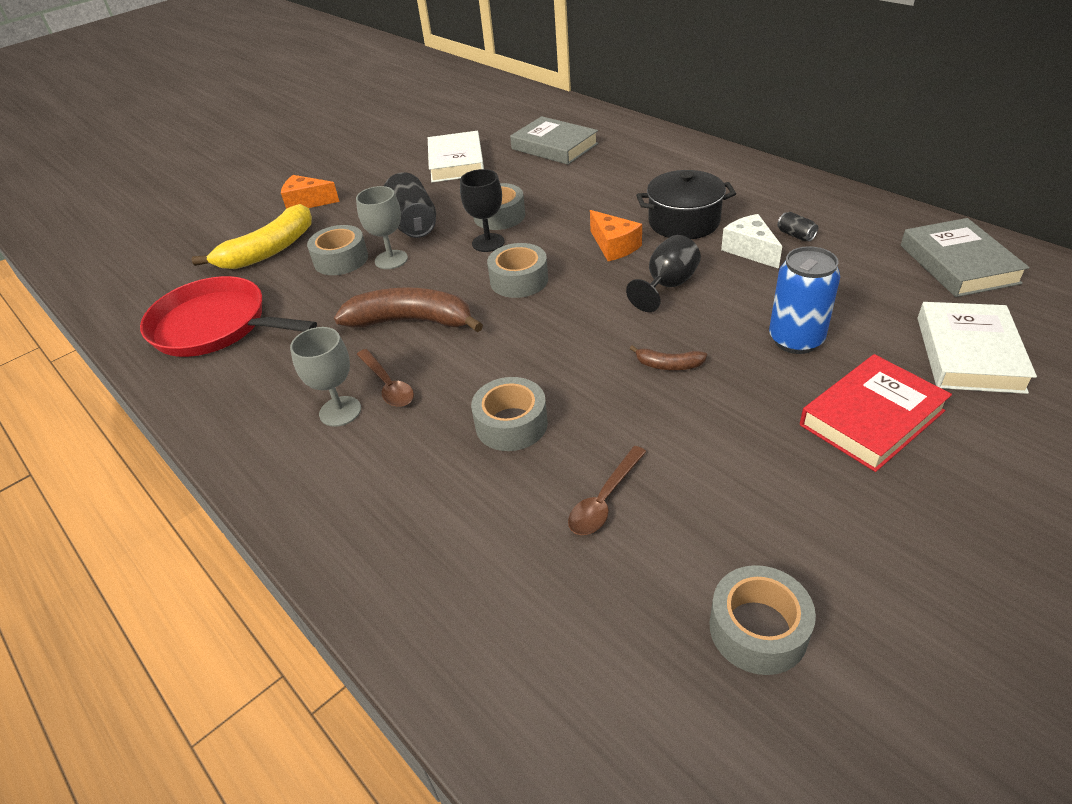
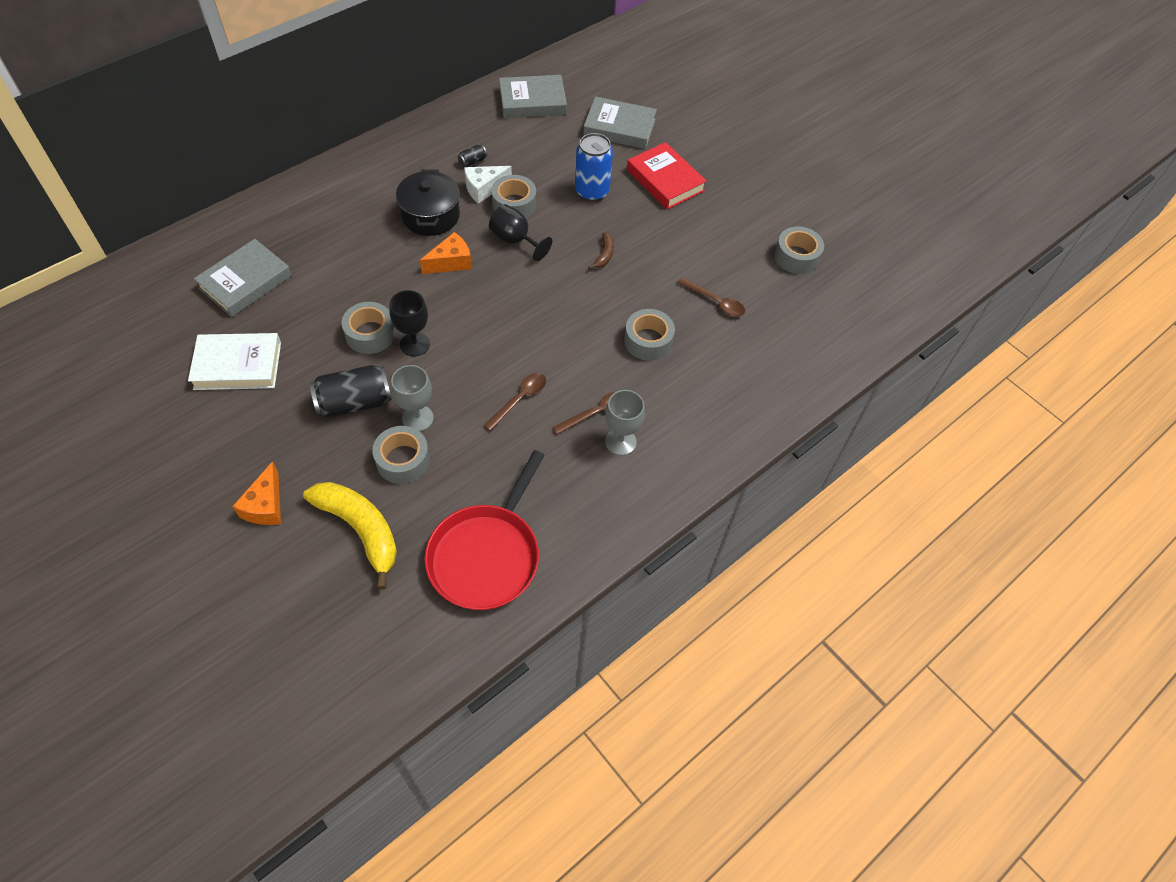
camera: 95 degrees left, 15 degrees up
brown banana [334,287,483,332] -> brown spoon [483,373,546,431]
grey tape [487,243,548,298] -> grey tape moved to [491,175,536,218]
white book [918,302,1037,394] -> grey book [583,96,657,149]

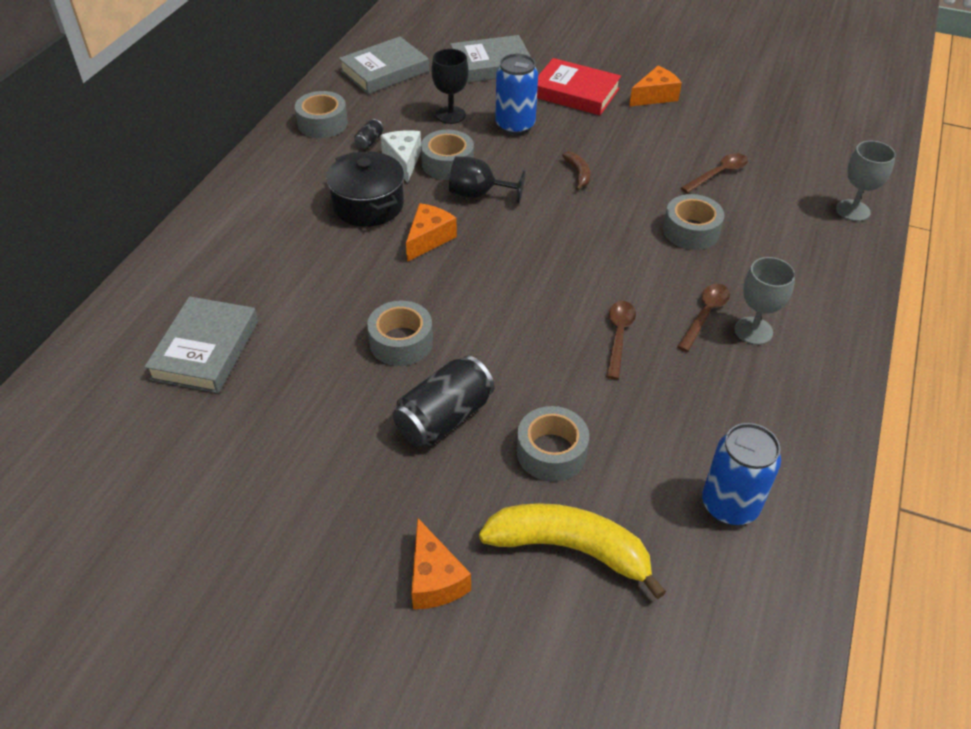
camera: 25 degrees left, 10 degrees down
white book [188,333,281,390] -> none
black goblet [389,290,430,357] -> black goblet moved to [431,49,469,124]
grey goblet [391,365,434,431] -> grey goblet moved to [836,141,896,221]
red pan [424,450,545,610] -> blue can [702,423,781,526]
white cheese [464,166,512,204] -> white cheese turned 135 degrees clockwise [380,130,421,183]
brown spoon [677,277,745,317] -> brown spoon turned 45 degrees counterclockwise [681,153,748,193]
grey tape [774,226,824,274] -> grey tape moved to [295,91,348,138]
none -> orange cheese [629,66,682,107]

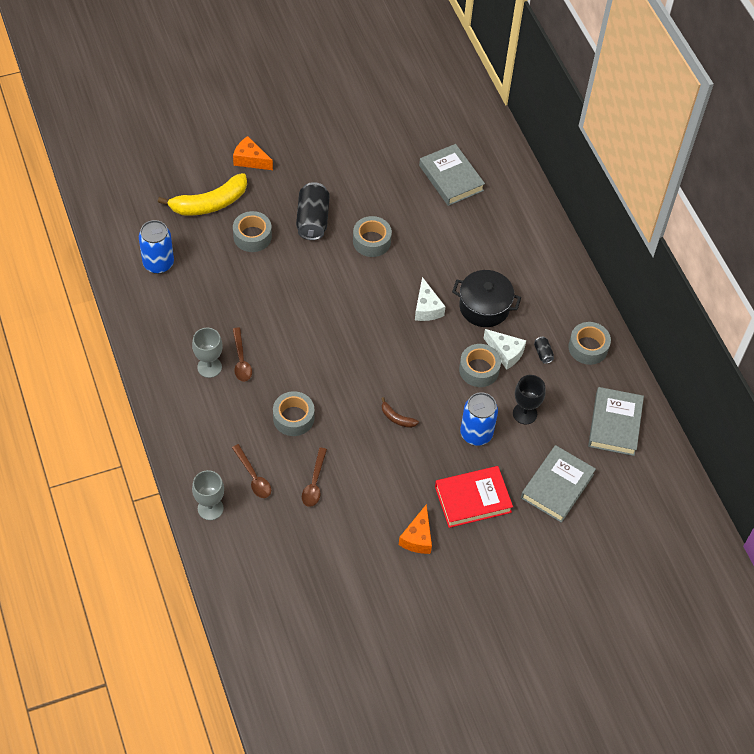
camera: 135 degrees right, 10 degrees up
orange cheese [406,203,457,262] -> white cheese [415,277,446,321]
black goblet [449,156,526,204] -> none
brown spoon [606,301,636,379] -> brown spoon moved to [232,444,271,498]

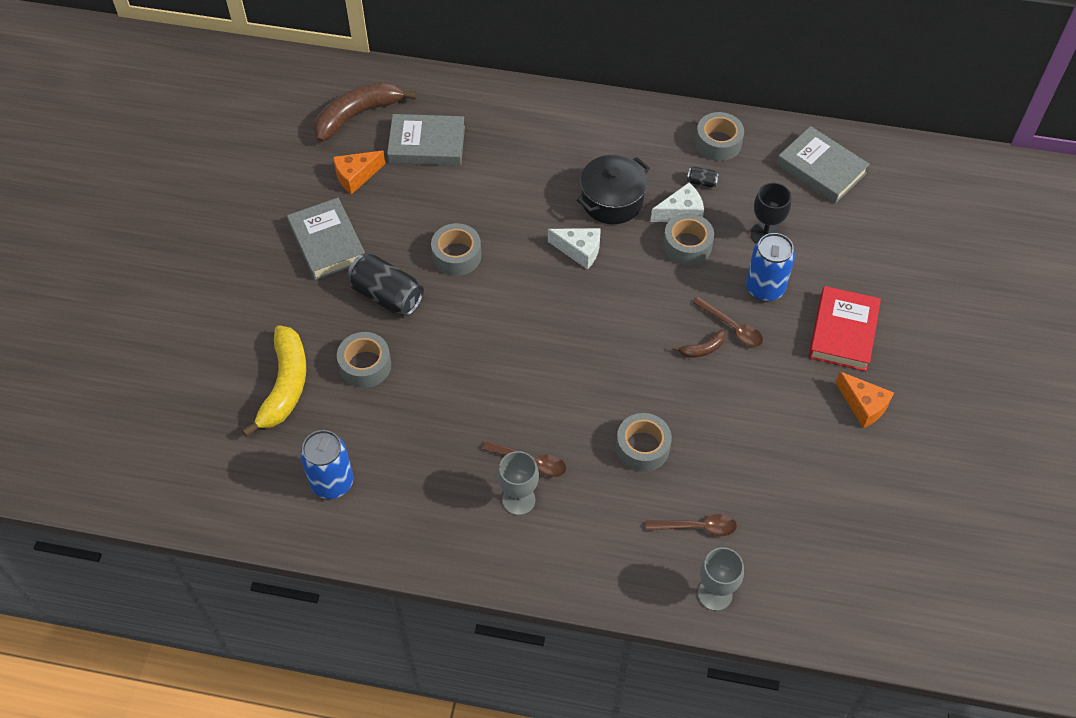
camera: 55 degrees left, 0 degrees up
orange cheese [233,136,273,170] -> orange cheese moved to [333,151,385,195]
brown spoon [302,448,327,507] -> brown spoon moved to [693,297,763,347]
grey book [521,445,596,523] -> grey book moved to [287,198,365,280]
none -> brown banana [314,82,416,142]

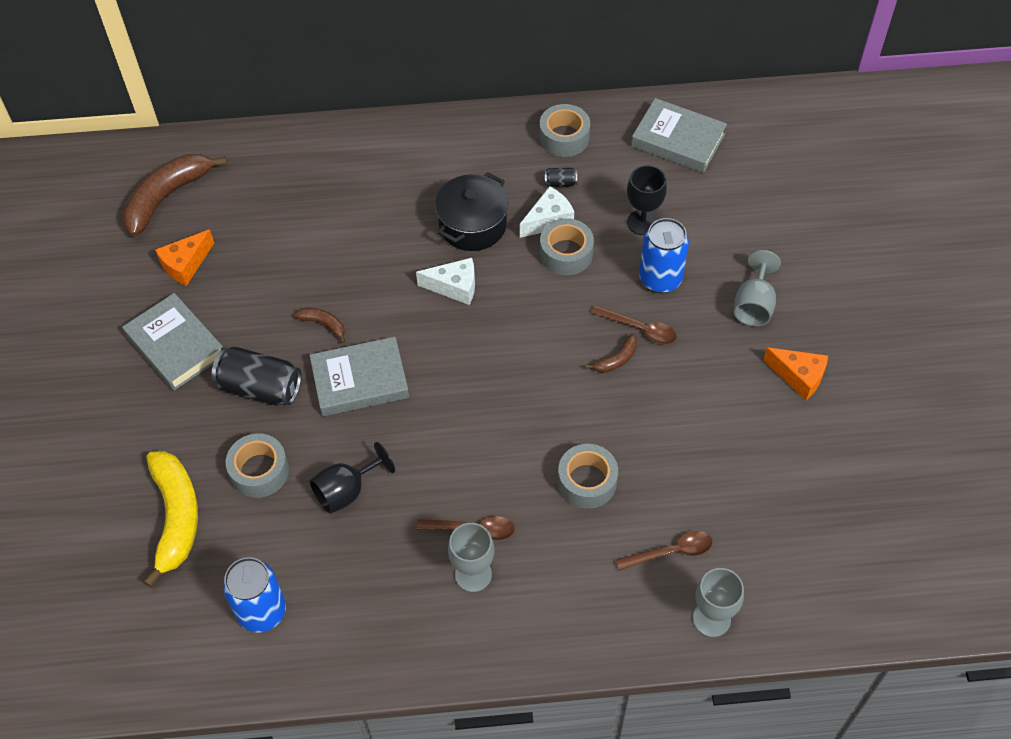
camera: 15 degrees left, 0 degrees up
grey book [387,114,465,166] -> grey book moved to [310,337,409,416]
grey tape [431,223,481,276] -> brown banana [294,308,345,344]
red book [809,286,881,371] -> grey goblet [734,250,781,326]
none -> black goblet [310,442,395,514]

